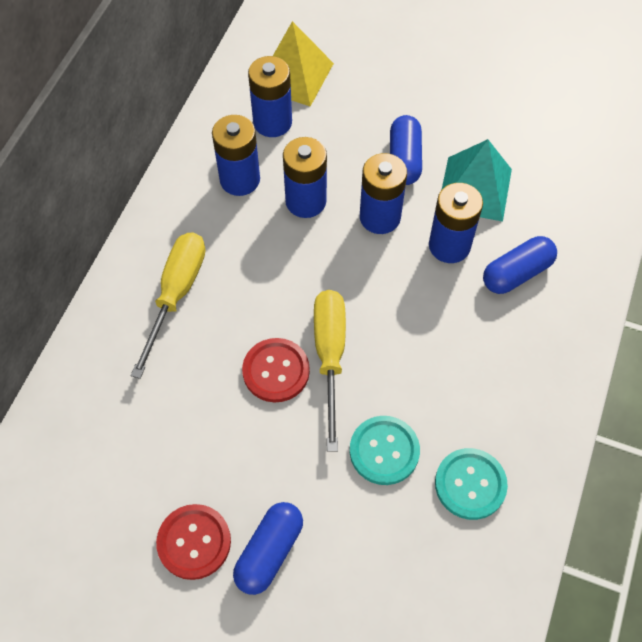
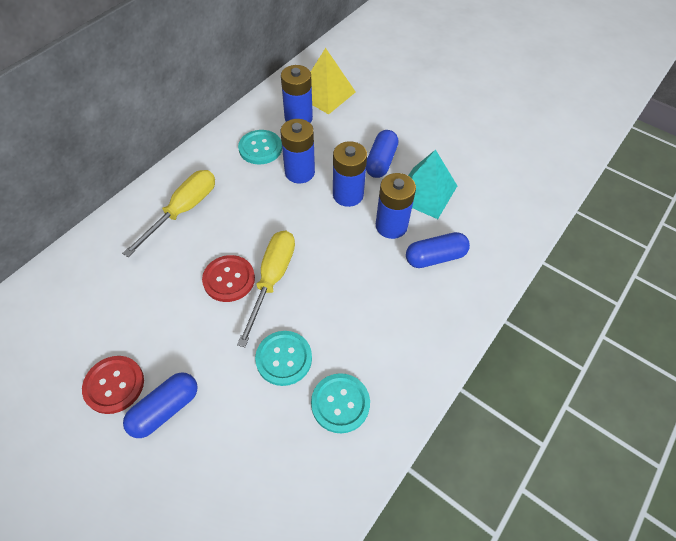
camera: 15 degrees right, 5 degrees down
blue battery [212,115,260,196] -> turquoise button [238,130,282,164]

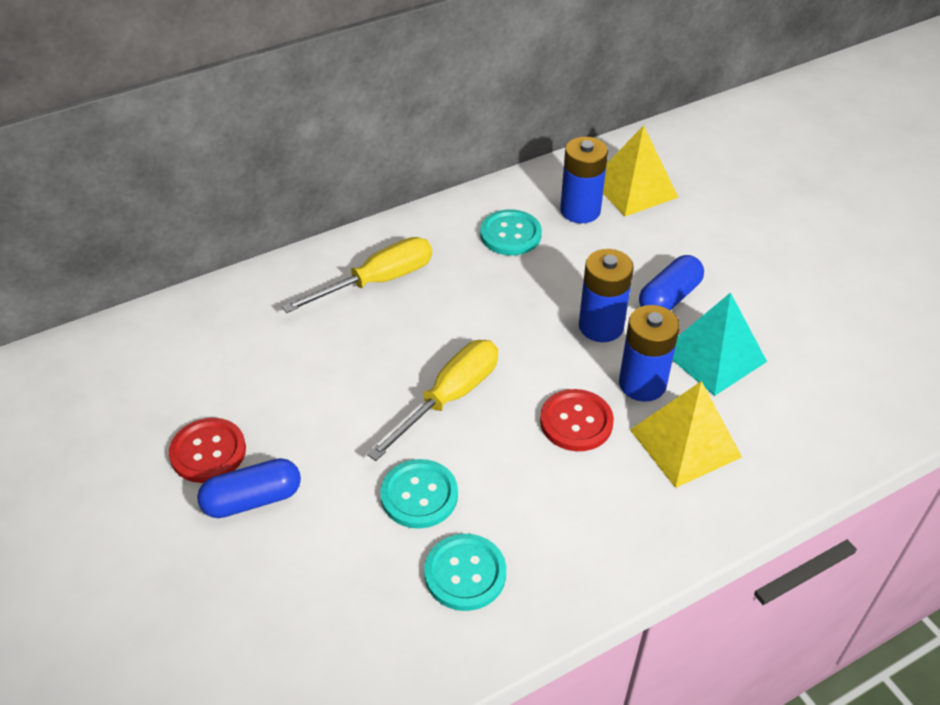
camera: 25 degrees right, 10 degrees down
red button [202,255,255,302] -> red button moved to [540,389,614,451]
blue battery [281,119,315,183] -> none
blue capsule [406,232,470,268] -> yellow pyramid [630,381,742,488]

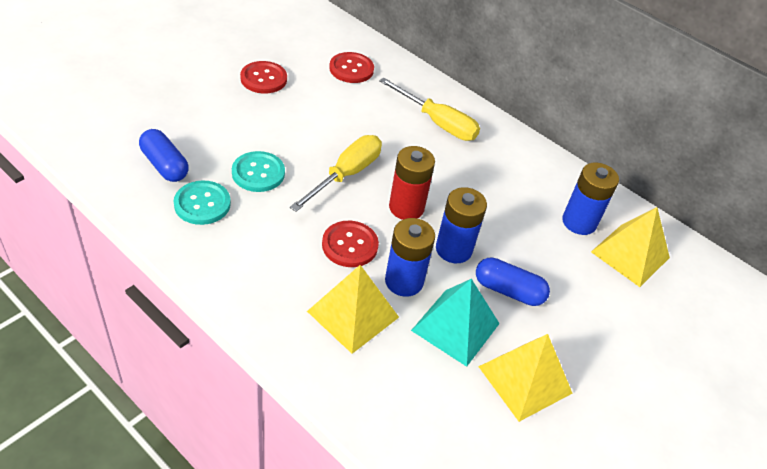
camera: 65 degrees right, 0 degrees up
blue capsule [197,458,301,518] -> blue capsule moved to [139,129,189,182]
yellow screwdriver [367,340,498,461] -> yellow screwdriver turned 75 degrees counterclockwise [290,135,382,212]
turquoise button [480,209,542,255] -> none
none -> red button [329,52,374,83]
none -> red battery [389,146,435,220]
none -> yellow pyramid [478,334,572,422]

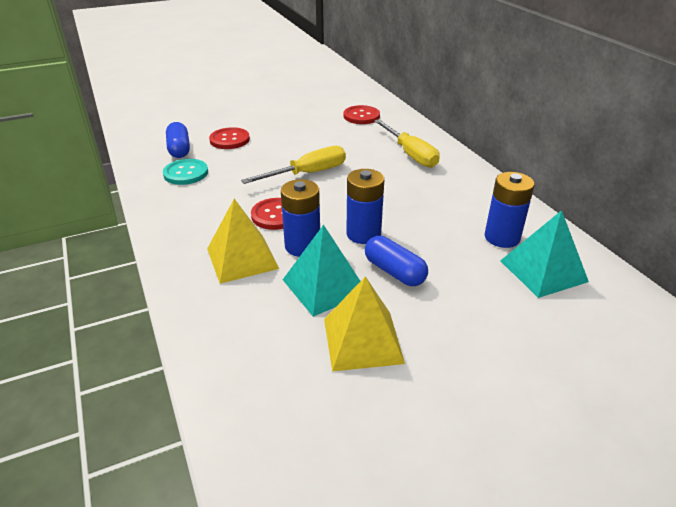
camera: 30 degrees right, 10 degrees down
turquoise button [232,151,285,192] -> none
red button [240,61,287,94] -> red button moved to [209,127,250,149]
red battery [389,146,435,220] -> none
yellow pyramid [591,207,670,287] -> turquoise pyramid [500,210,589,298]

